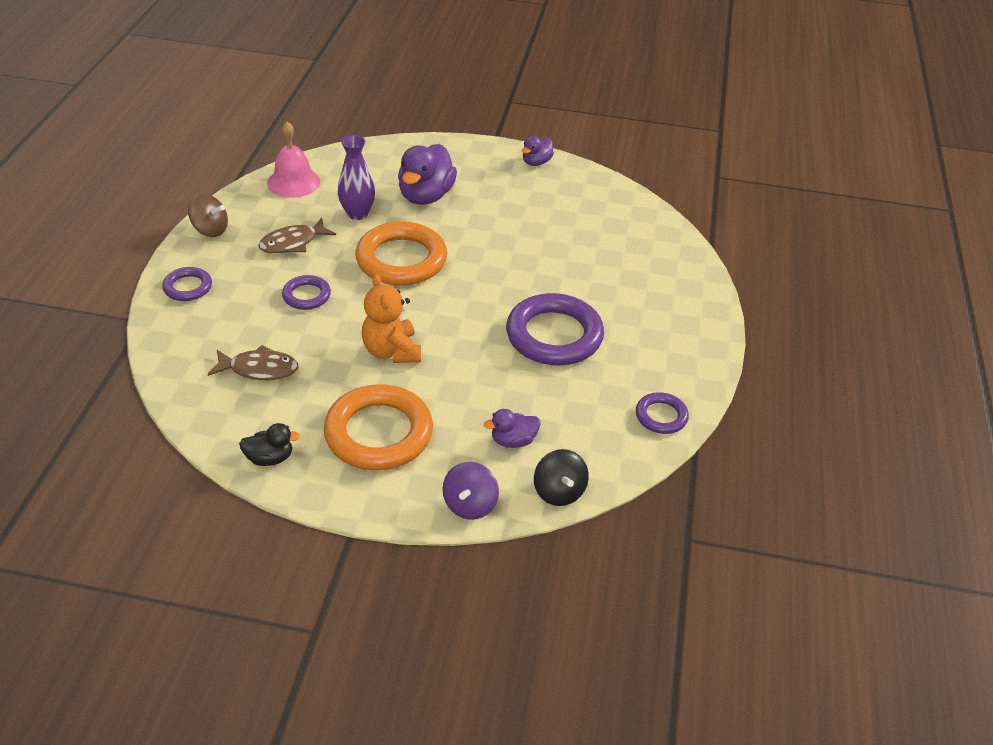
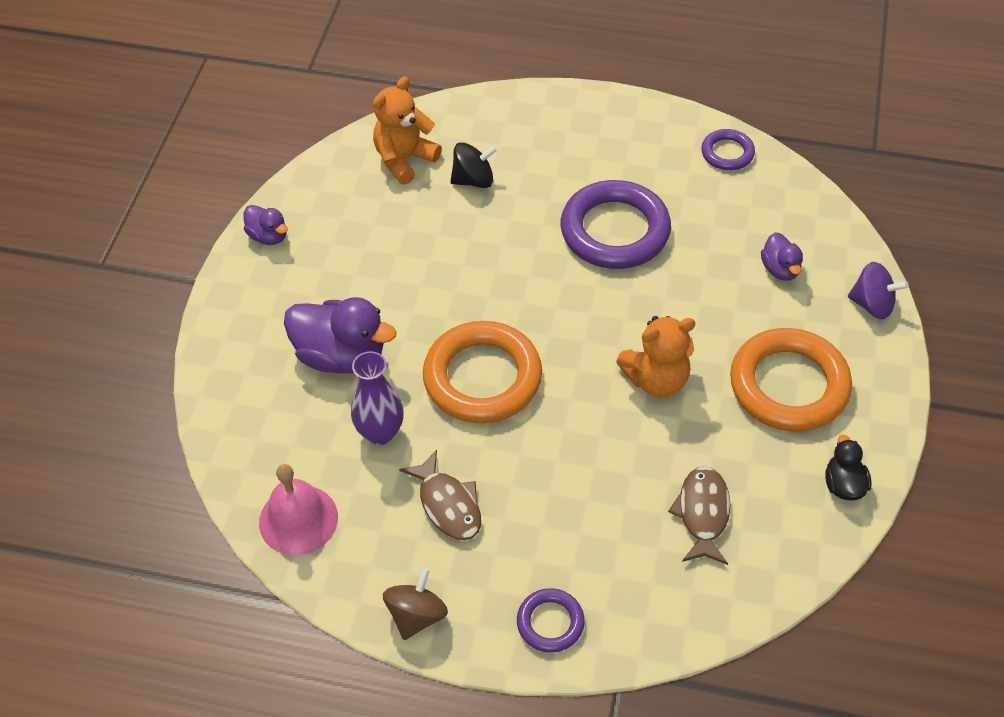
camera: 85 degrees left, 10 degrees up
purple ring [282,275,331,310] -> none
black spinning top [534,449,589,506] -> black spinning top moved to [450,142,497,188]
none -> orange teddy bear [373,77,442,185]

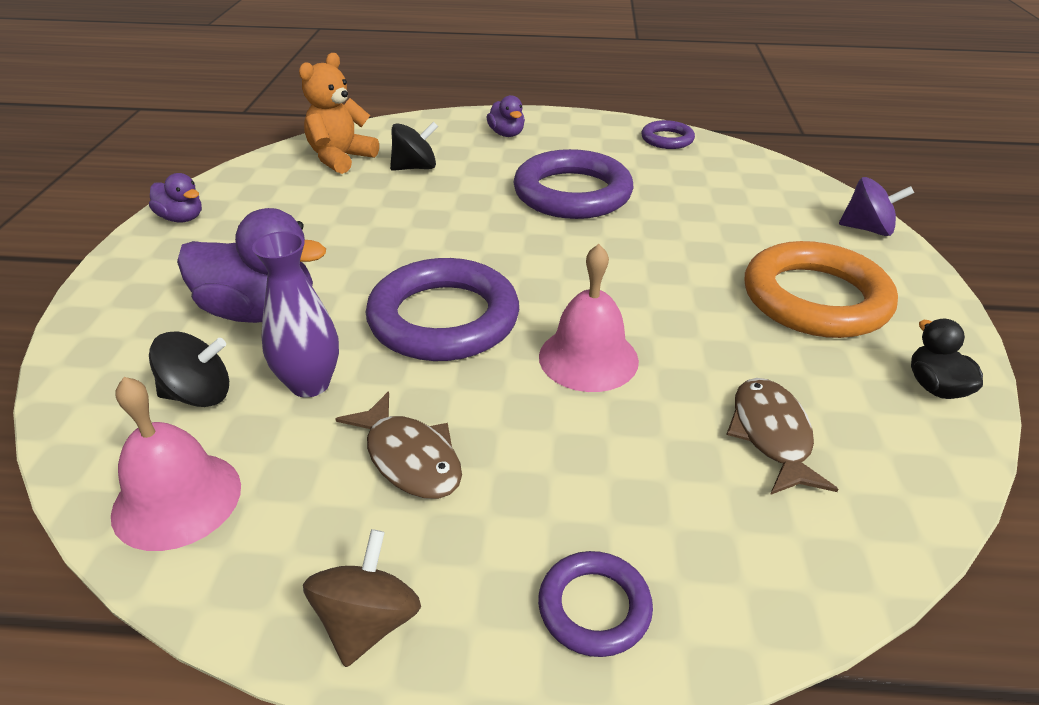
camera: 10 degrees left, 15 degrees down
orange ring [423,321,542,423] -> purple ring [366,258,519,361]
orange teddy bear [616,316,695,397] -> none
purple duck [761,232,803,281] -> purple duck moved to [486,95,525,137]
none -> black spinning top [149,331,229,407]
none -> pink bell [539,244,639,392]

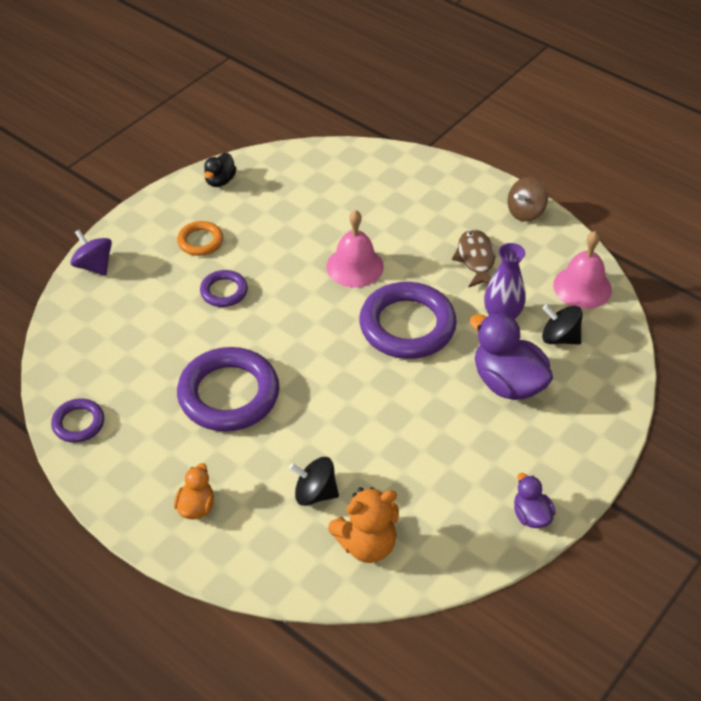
camera: 145 degrees left, 10 degrees up
purple duck [486,95,525,137] -> orange duck [174,463,214,519]
purple ring [538,551,653,657] -> purple ring moved to [200,270,248,307]
brown fish [726,378,839,495] -> none
orange ring [745,241,898,338] -> orange ring [177,221,223,256], size x0.51

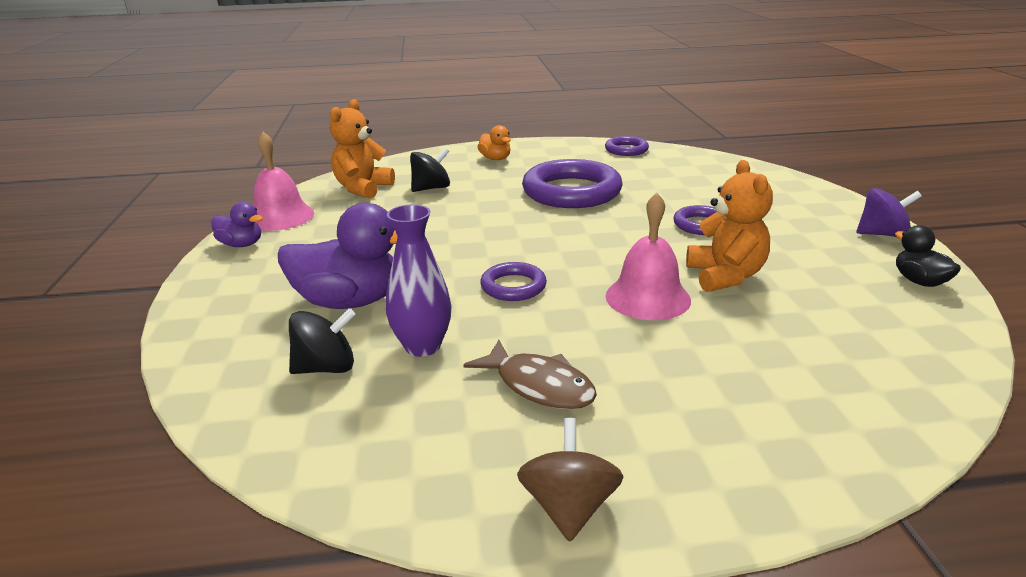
camera: 135 degrees right, 20 degrees down
purple spinning top [70,229,112,276] -> purple spinning top moved to [857,188,922,237]
orange ring [177,221,223,256] -> none
purple ring [359,282,457,359] -> purple ring [480,262,547,301], size x0.51
pink bell [553,231,612,309] -> pink bell moved to [254,132,314,231]
none -> orange teddy bear [686,160,773,292]

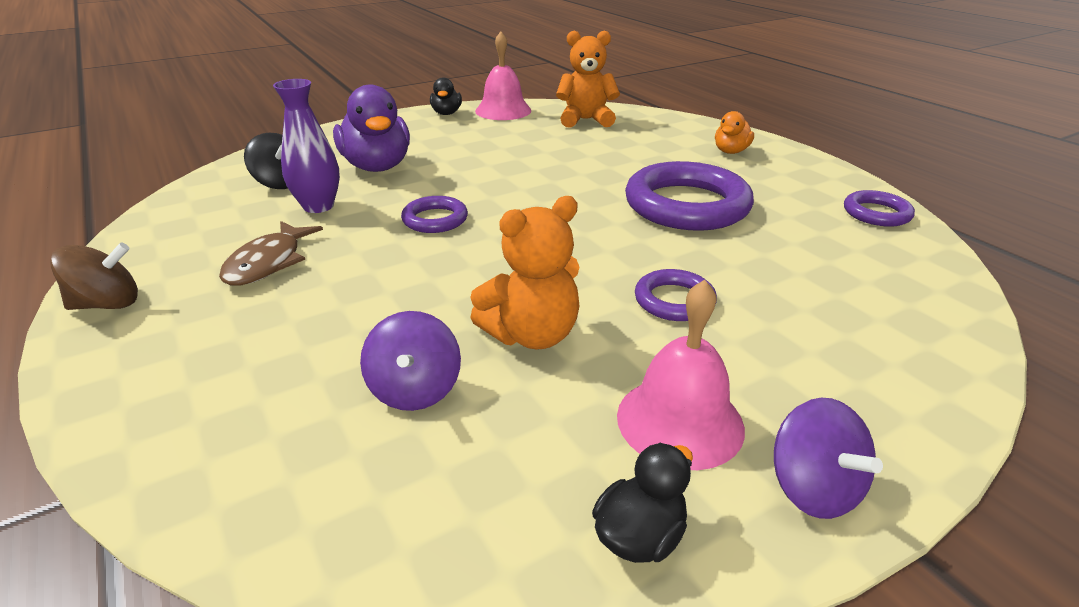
camera: 65 degrees right, 5 degrees up
purple duck [211,202,263,247] -> black duck [430,77,462,115]
black spinning top [410,148,450,192] -> none
pink bell [606,193,691,320] -> pink bell moved to [617,280,745,470]
none -> purple spinning top [360,311,461,411]

